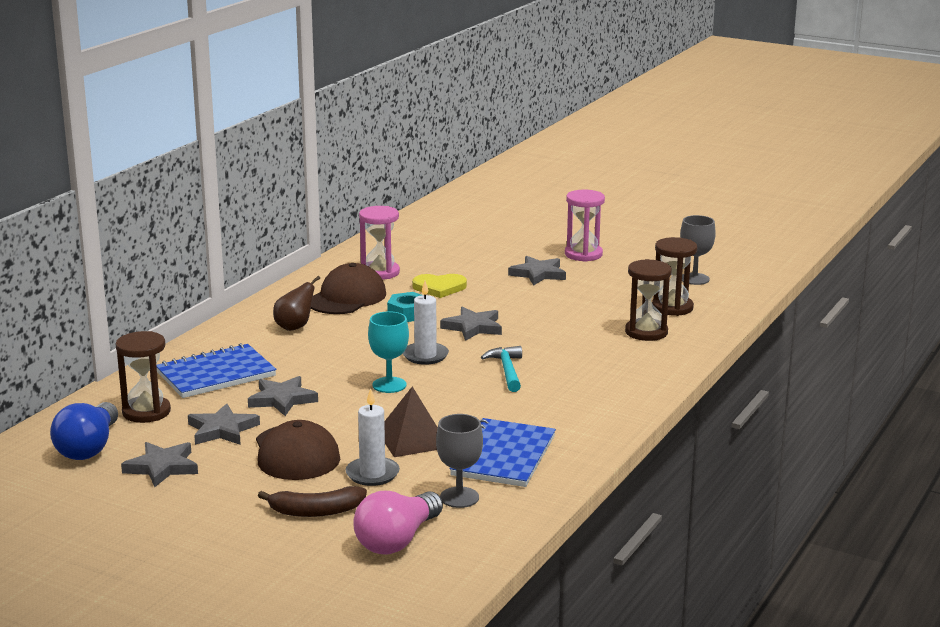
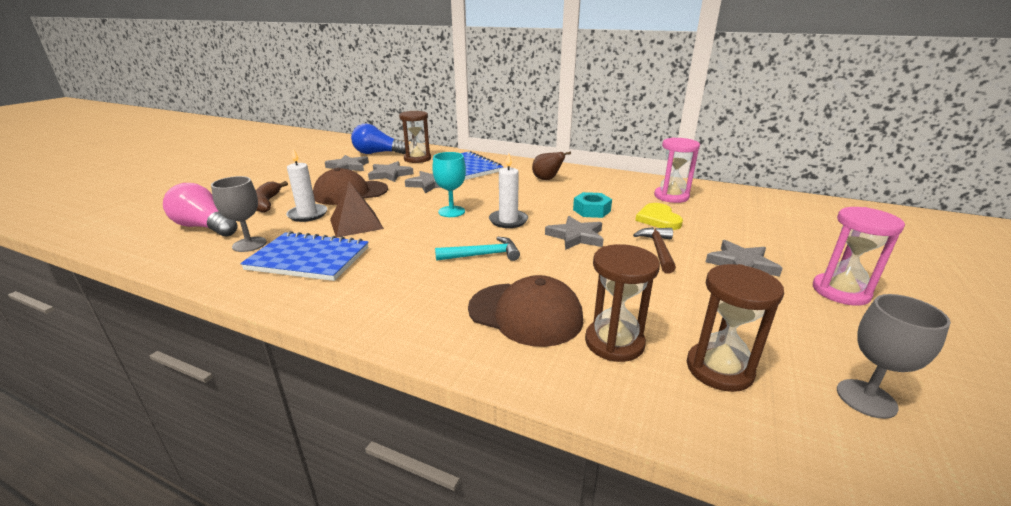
camera: 85 degrees right, 5 degrees up
brown cap [311,263,386,314] -> brown cap moved to [468,275,583,347]
none -> brown hammer [633,227,676,274]

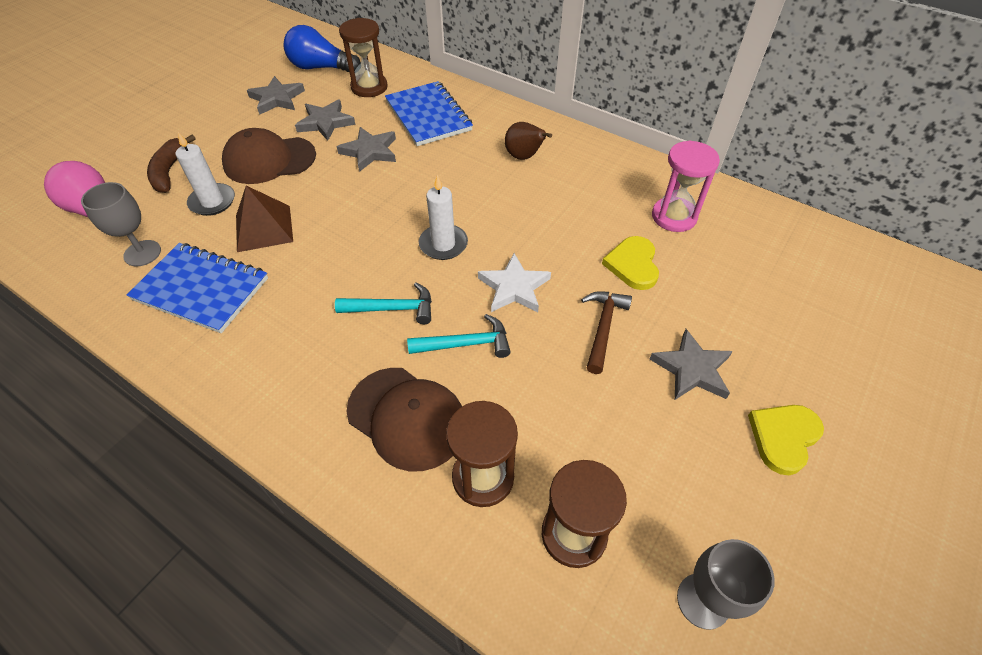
camera: 10 degrees right, 25 degrees up
turquoise goblet [432,152,466,217] -> none
grey star [545,216,603,250] -> white star [478,253,551,312]
turquoise nut [573,192,612,218] -> none
pink hourglass [813,207,905,306] -> yellow heart [748,405,824,475]
none -> turquoise hammer [407,314,511,358]

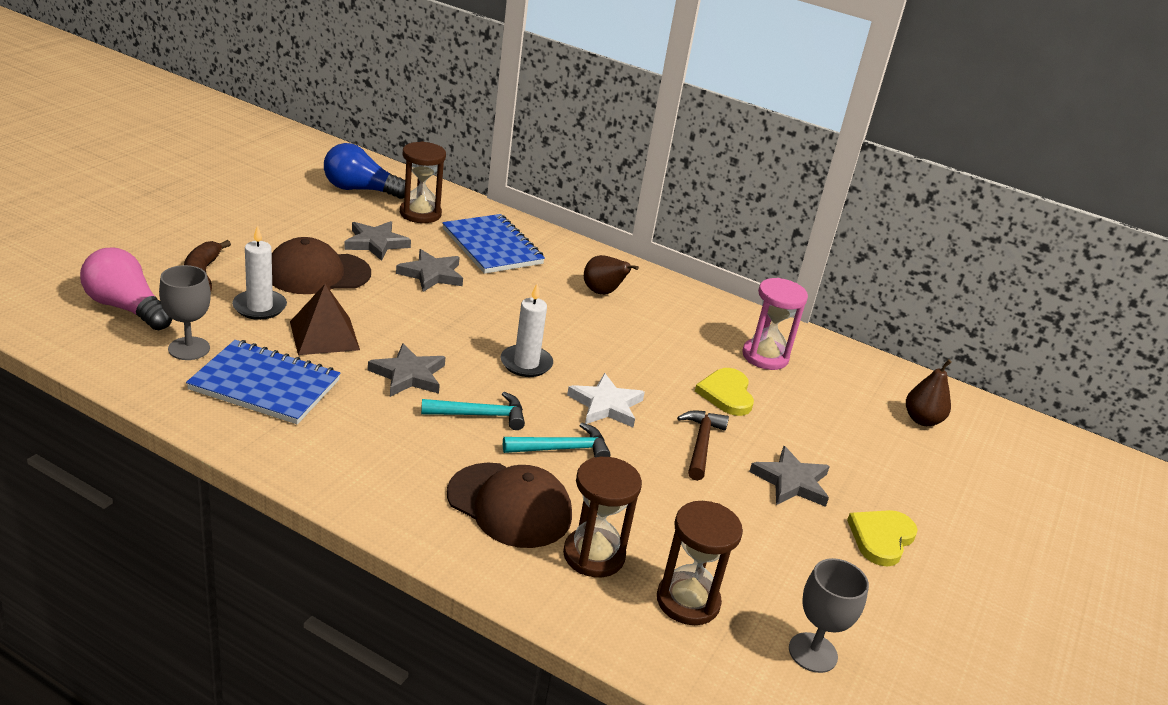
camera: 10 degrees left, 20 degrees down
grey star [247,76,305,115] -> grey star moved to [368,343,445,397]
none -> brown pear [906,359,952,426]

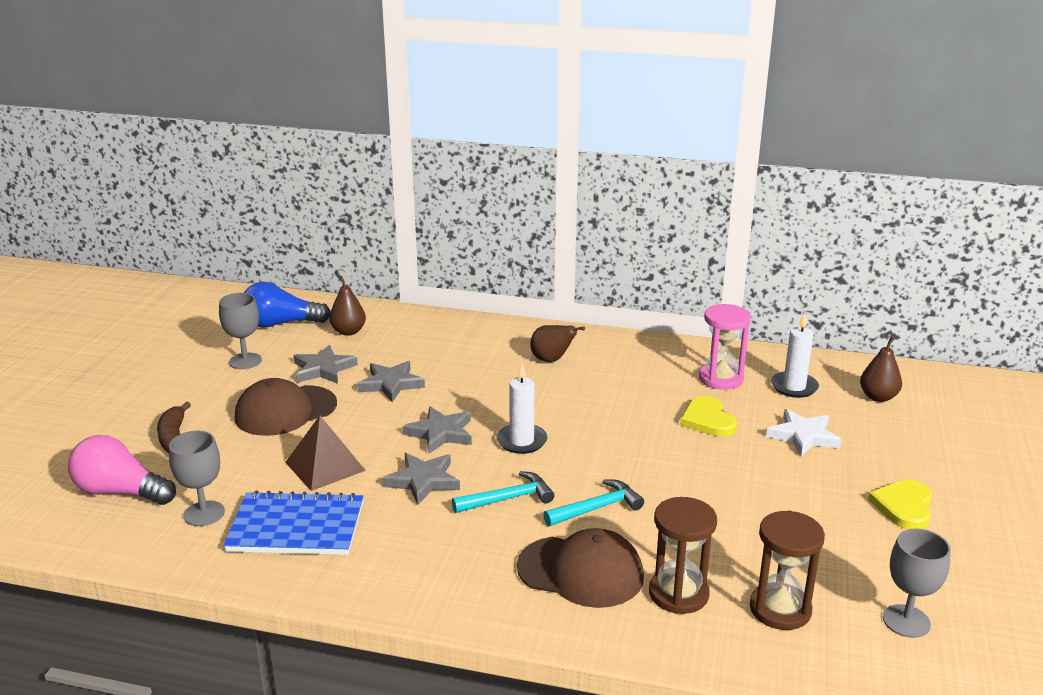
camera: 10 degrees left, 5 degrees down
white candle [232,225,287,320] -> white candle moved to [771,313,819,398]
brown hourglass [400,141,446,223] -> brown pear [329,276,366,336]
blue notebook [442,214,545,274] -> none
white star [567,373,645,427] -> white star moved to [766,409,841,457]
brown hammer [677,410,729,481] -> none
grey star [749,446,830,507] -> grey star moved to [403,406,472,454]
none -> grey goblet [219,293,262,369]

